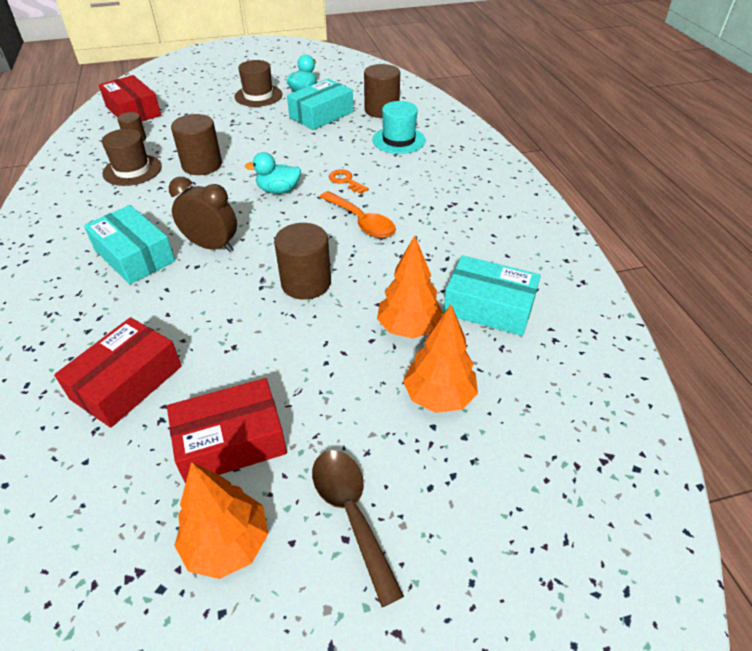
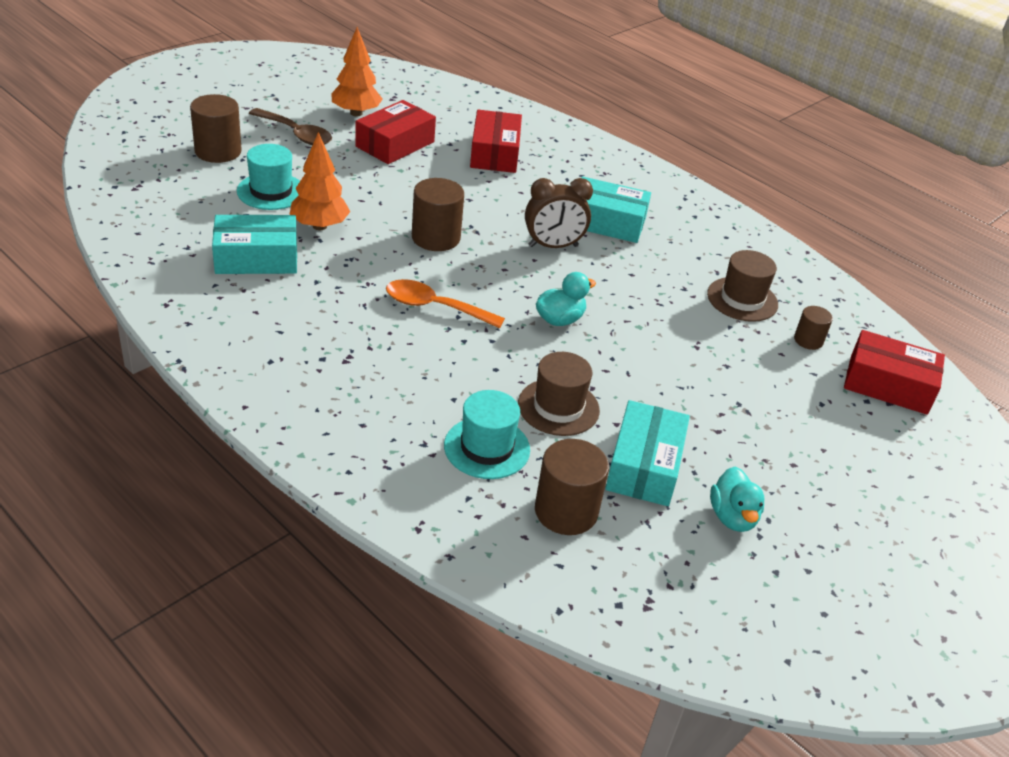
camera: 145 degrees right, 5 degrees down
brown cylinder [171,114,222,175] -> brown cylinder moved to [190,94,242,163]
brown hat [235,60,282,107] -> brown hat moved to [518,352,600,436]
orange key [329,170,369,194] -> none
orange tree [403,305,478,413] -> turquoise hat [237,144,300,210]

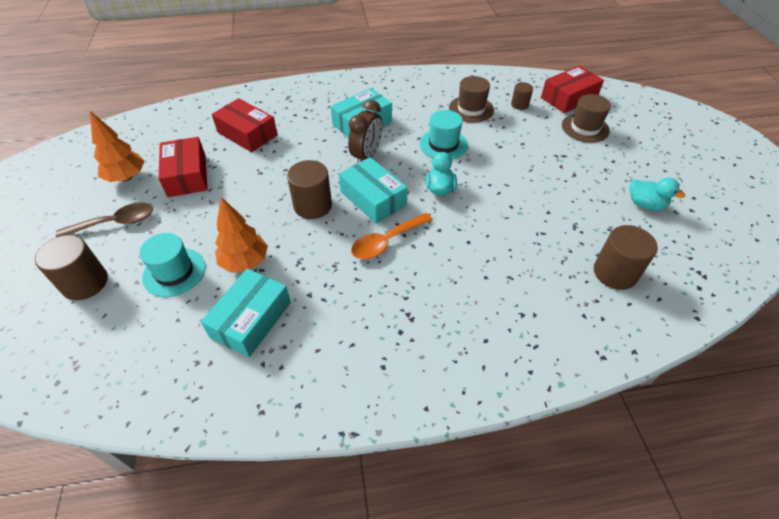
camera: 50 degrees left, 10 degrees up
turquoise hat [444,390,530,479] -> turquoise hat moved to [420,110,468,160]
brown hat [518,352,600,436] -> brown hat moved to [562,94,611,143]
turquoise box [605,400,690,506] -> turquoise box moved to [339,157,408,224]

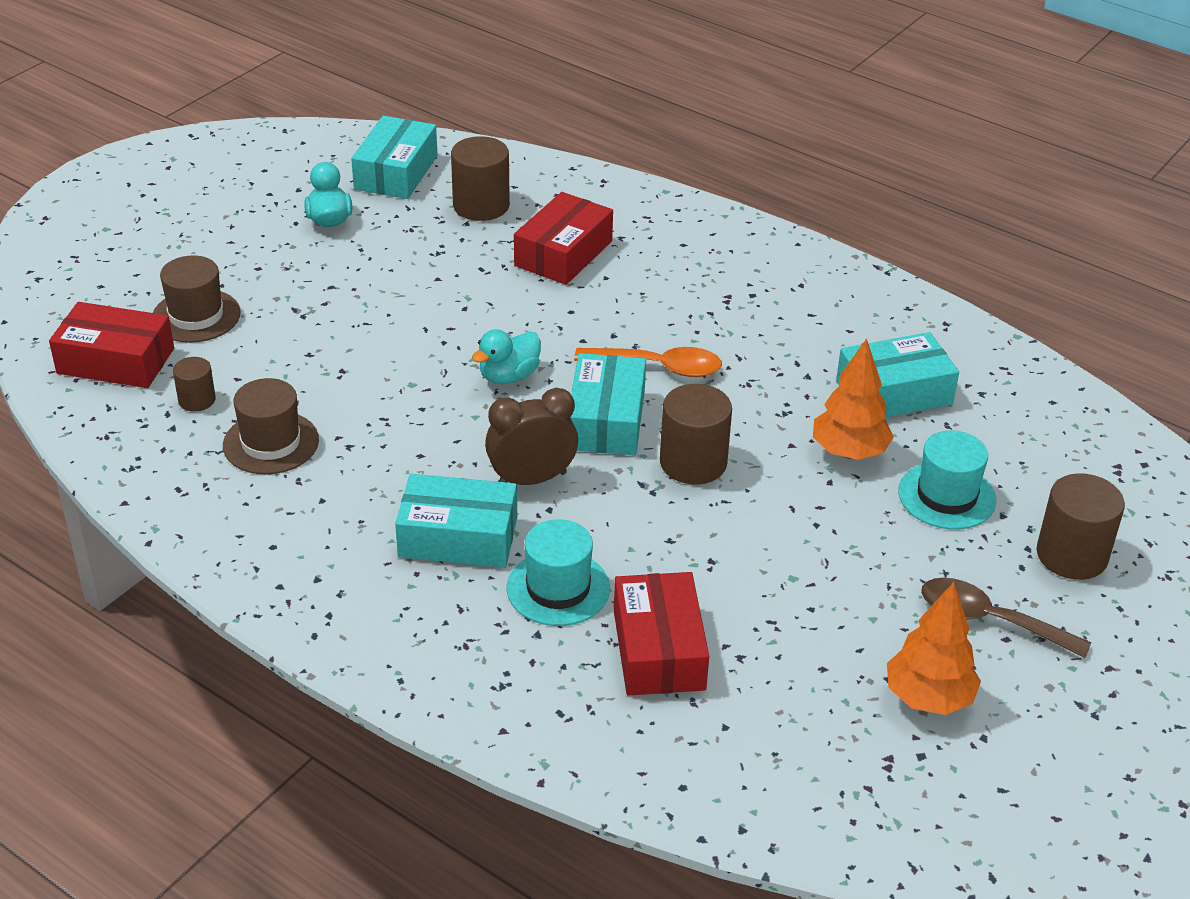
camera: 135 degrees left, 10 degrees down
red box [158,137,207,197] -> red box moved to [514,192,613,285]
turquoise hat [420,110,468,160] -> turquoise hat moved to [507,519,610,626]
none -> turquoise box [351,116,438,199]

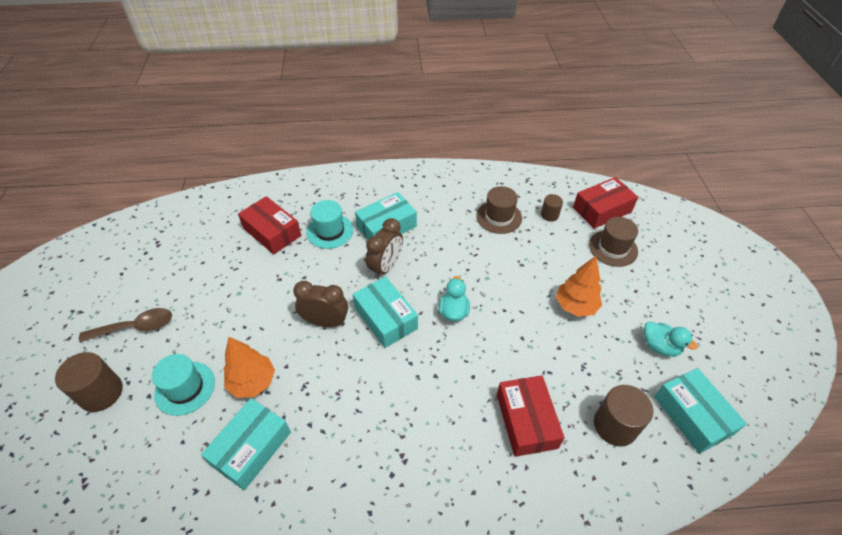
camera: 140 degrees right, 10 degrees up
orange spoon [574,347,722,377] -> none
brown cylinder [660,384,732,484] -> brown clock [293,281,348,327]
orange tree [887,582,981,715] -> orange tree moved to [556,256,602,317]

